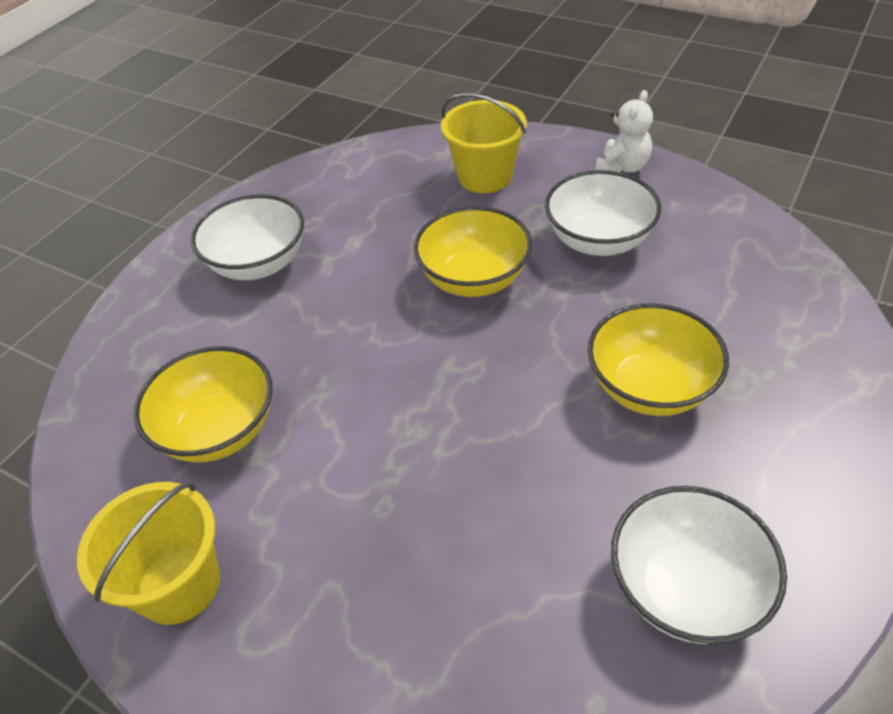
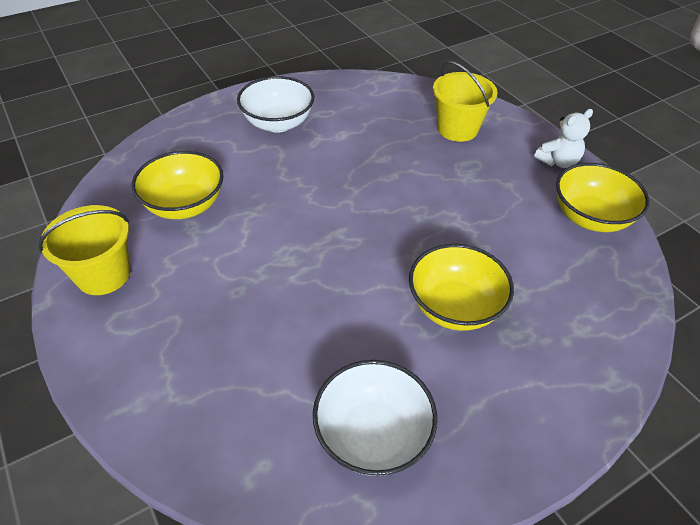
camera: 25 degrees right, 0 degrees up
yellow bowl [414,206,532,297] -> yellow bowl moved to [556,163,649,232]
white bowl [545,170,661,256] -> none

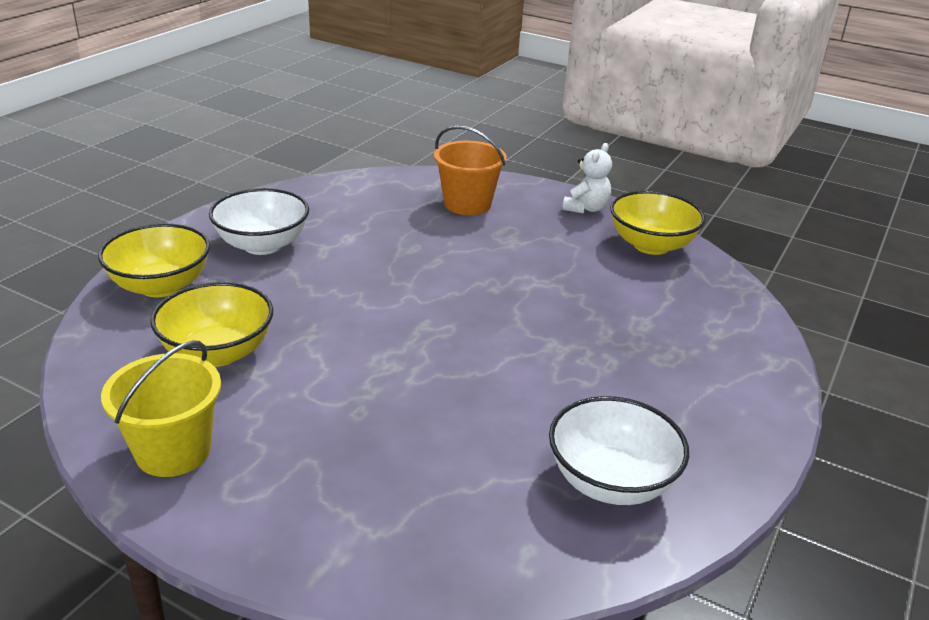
camera: 30 degrees left, 15 degrees down
yellow bowl [409,244,514,331] -> yellow bowl moved to [98,223,210,297]
yellow bucket [433,61,498,142] -> orange bucket [434,126,507,215]

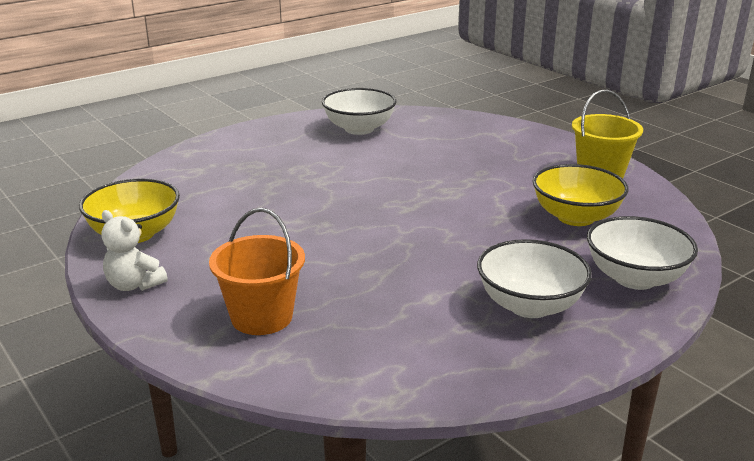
camera: 155 degrees left, 5 degrees down
yellow bowl [98,223,210,297] -> white bowl [587,216,698,290]
white teddy bear [562,143,612,214] -> white teddy bear turned 105 degrees counterclockwise [101,210,168,291]

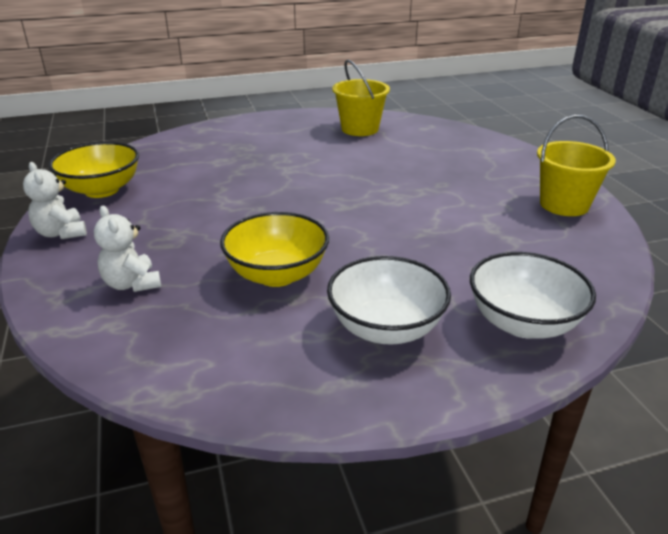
camera: 20 degrees right, 5 degrees up
orange bucket [209,208,305,335] -> white teddy bear [94,206,161,292]
white bowl [322,88,397,135] -> yellow bucket [332,60,390,136]
yellow bowl [532,164,628,226] -> yellow bowl moved to [220,212,329,287]

